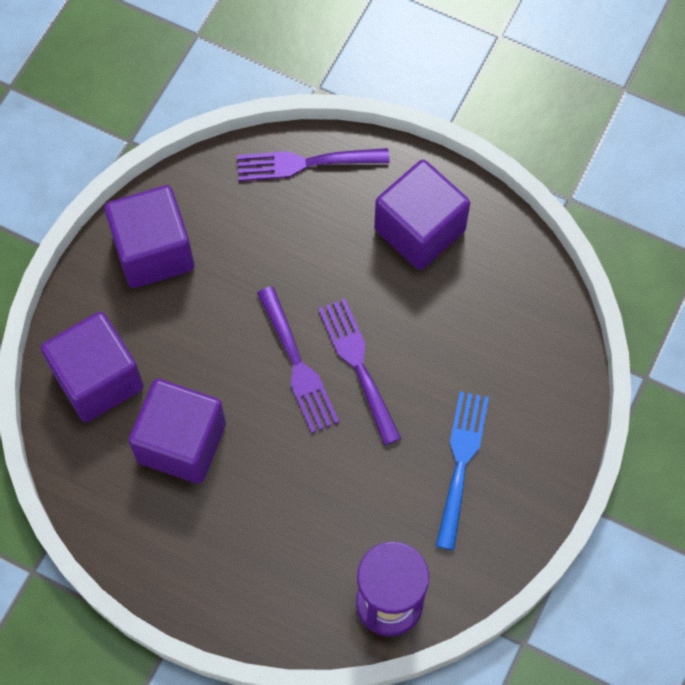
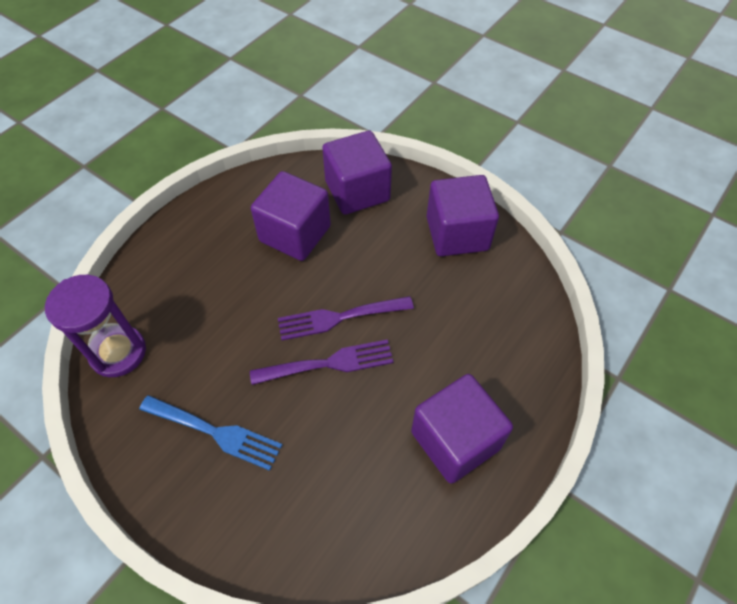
camera: 100 degrees right, 10 degrees down
purple fork [237,148,390,181] -> none

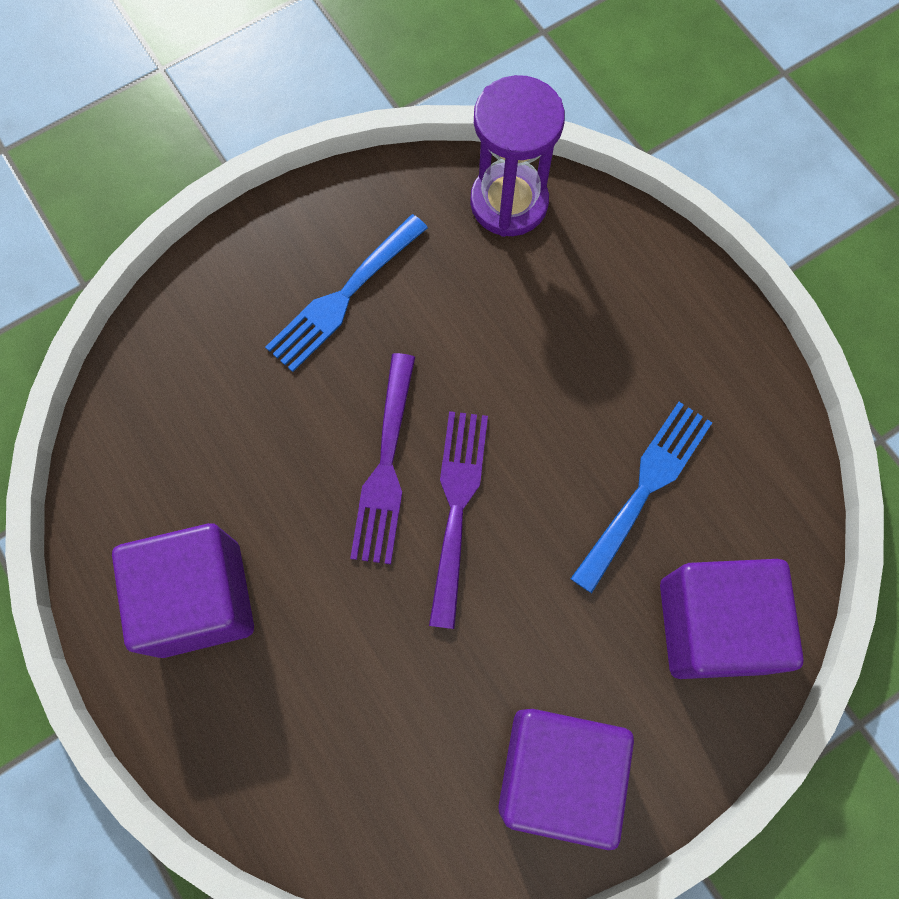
camera: 110 degrees right, 15 degrees up
purple cube [251,171,331,261] -> blue fork [571,402,712,593]

